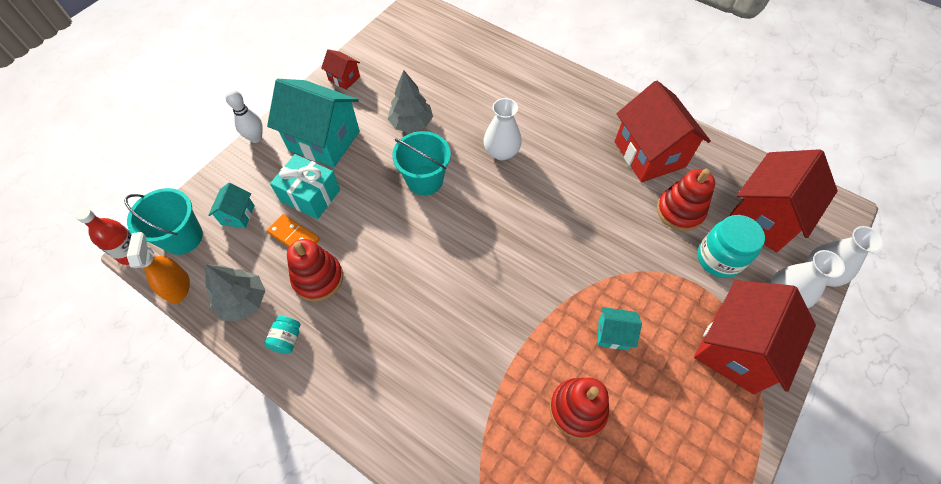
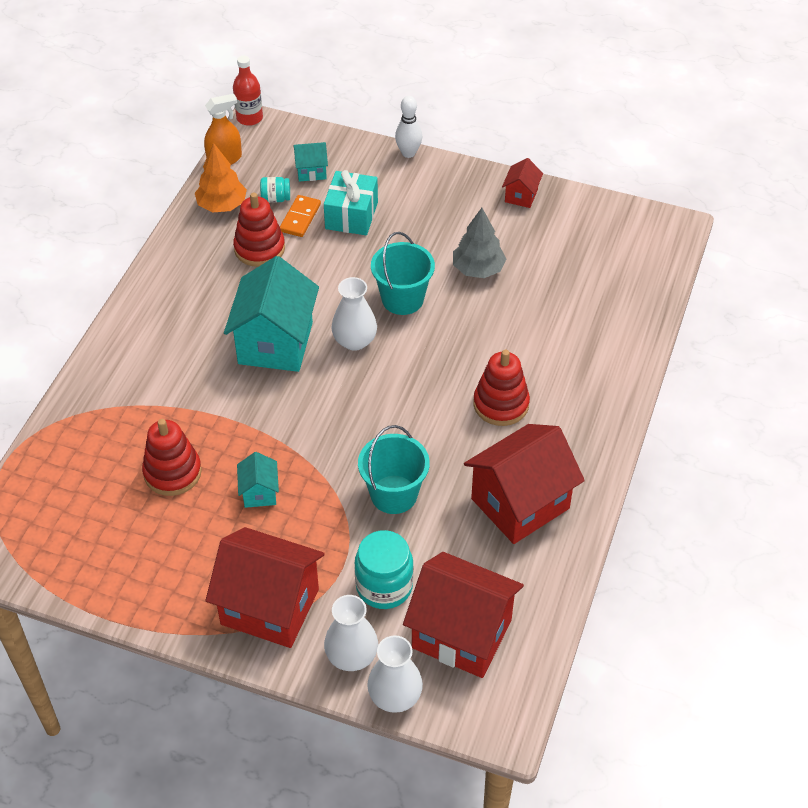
camera: 75 degrees right, 10 degrees down
turquoise bucket [124,188,203,255] -> turquoise bucket moved to [358,425,430,514]
grey tree [205,264,265,321] -> orange tree [195,143,247,213]
turquoise jar [264,316,301,354] -> turquoise jar moved to [260,177,290,203]
turquoise house [267,79,360,168] -> turquoise house moved to [224,256,319,372]
white vase [484,98,522,160] -> white vase moved to [331,277,377,351]
red stacking toy [657,169,715,231] -> red stacking toy moved to [474,350,530,426]

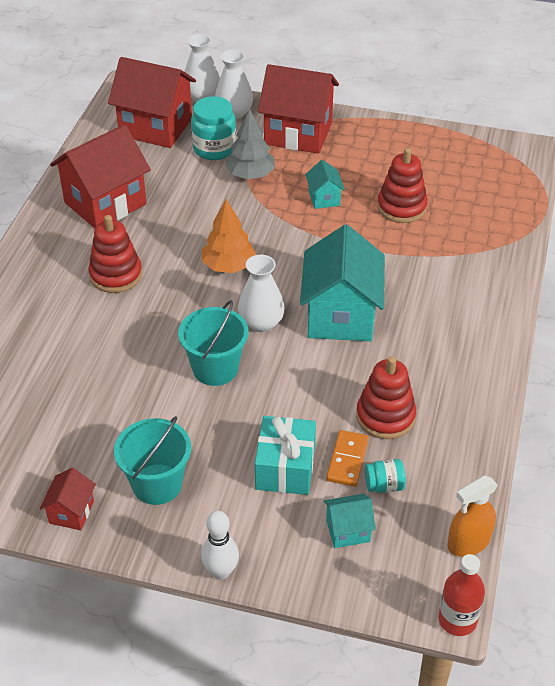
camera: 175 degrees right, 5 degrees down
orange tree [195,143,247,213] -> orange tree moved to [202,199,256,273]
turquoise bucket [358,425,430,514] -> turquoise bucket moved to [114,416,191,505]
grey tree [453,208,506,278] -> grey tree moved to [225,109,275,179]

